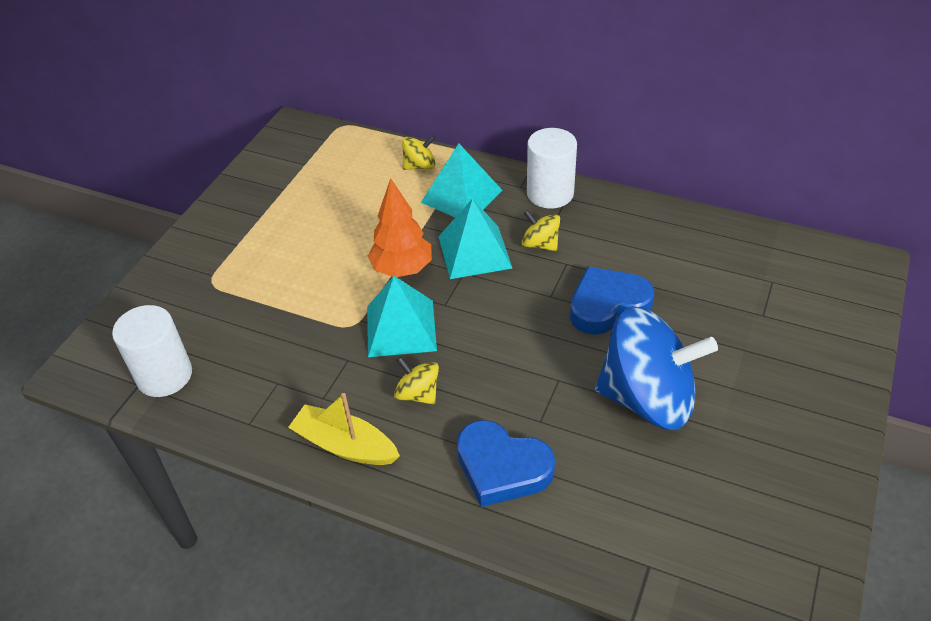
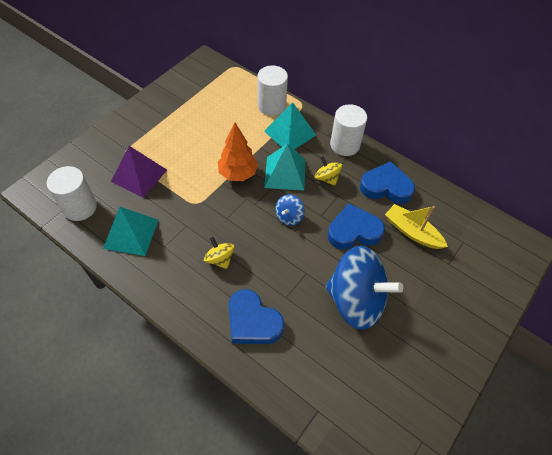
camera: 10 degrees right, 10 degrees up
yellow boat [288,393,400,465] -> yellow boat moved to [385,204,448,249]
turquoise pyramid [367,276,437,357] -> turquoise pyramid moved to [103,207,158,256]
yellow spinning top [402,135,436,170] -> white cylinder [257,65,288,116]
none -> purple pyramid [111,146,167,198]
none -> blue spinning top [275,194,305,226]
none -> blue heart [360,161,415,204]

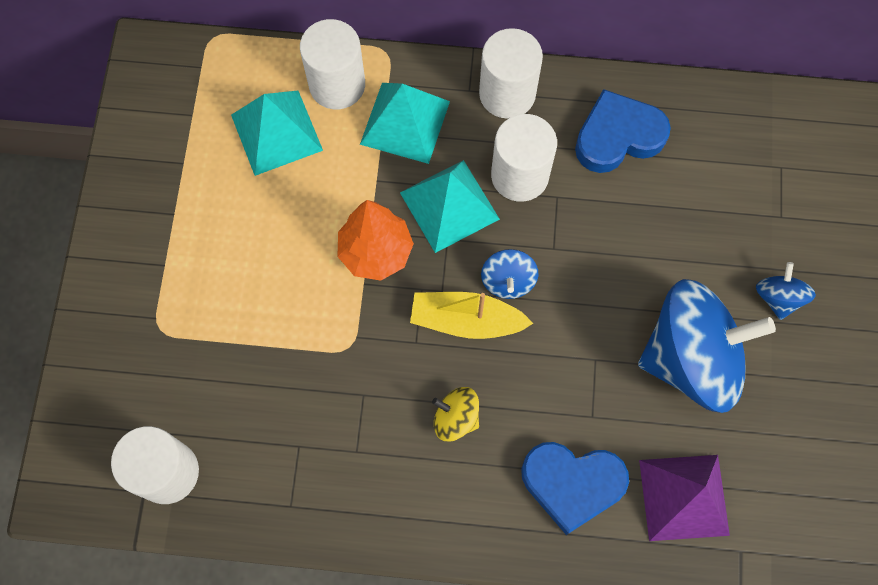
camera: 30 degrees left, 15 degrees up
turquoise pyramid [103,207,158,256] -> turquoise pyramid moved to [231,91,323,176]
purple pyramid [111,146,167,198] -> purple pyramid moved to [639,455,730,541]
yellow spinning top [315,156,342,186] -> white cylinder [491,114,557,202]
blue heart [328,203,385,249] -> none
yellow boat [385,204,448,249] -> yellow boat moved to [410,292,533,339]
none -> blue spinning top [756,262,816,320]

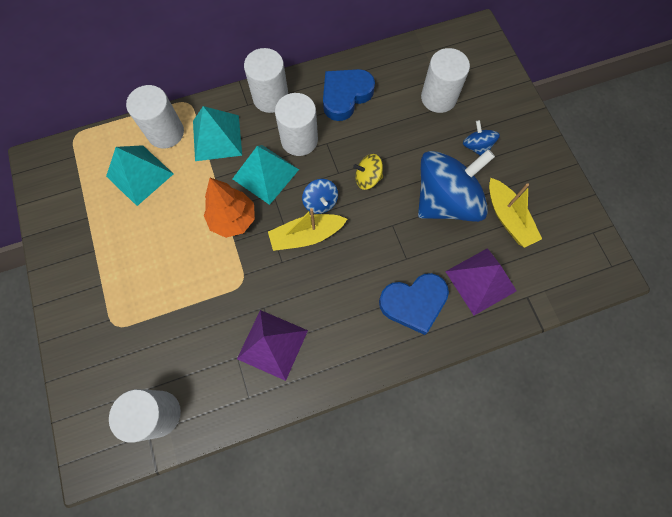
camera: 25 degrees left, 0 degrees up
yellow spinning top [432,387,479,442] -> yellow spinning top moved to [353,154,383,190]
none -> purple pyramid [237,310,308,381]
none -> white cylinder [421,48,470,113]
none -> yellow boat [489,178,542,248]

